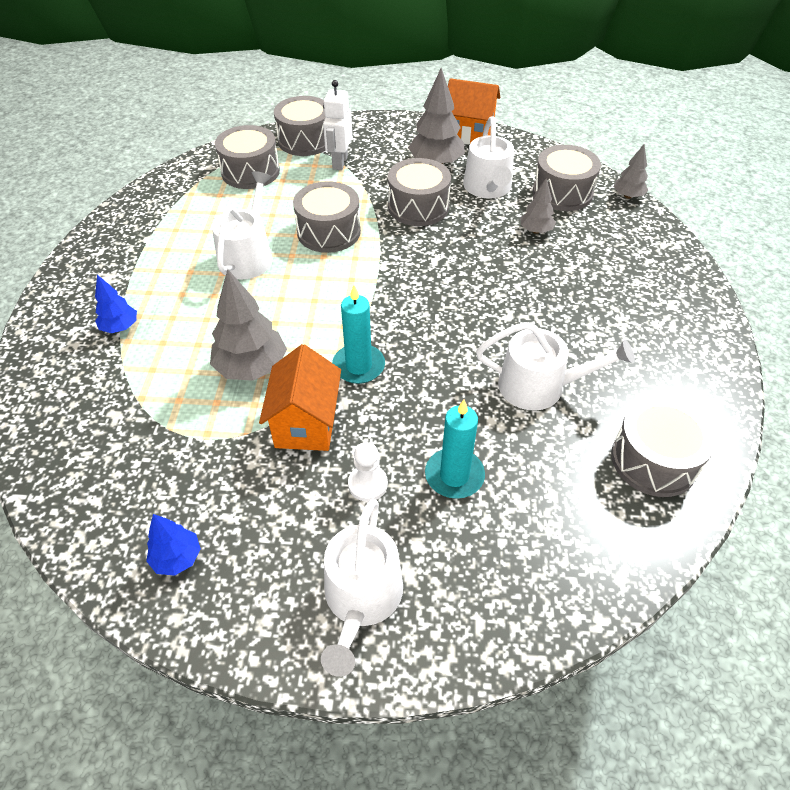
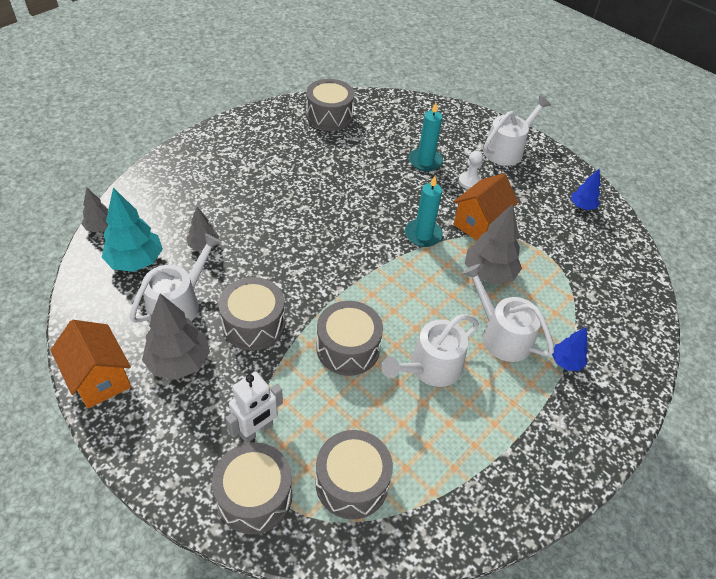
camera: 145 degrees left, 0 degrees up
white watering can [476,322,635,411] -> white watering can moved to [463,264,554,362]
grey drum [533,145,601,211] -> turquoise tree [102,188,163,272]

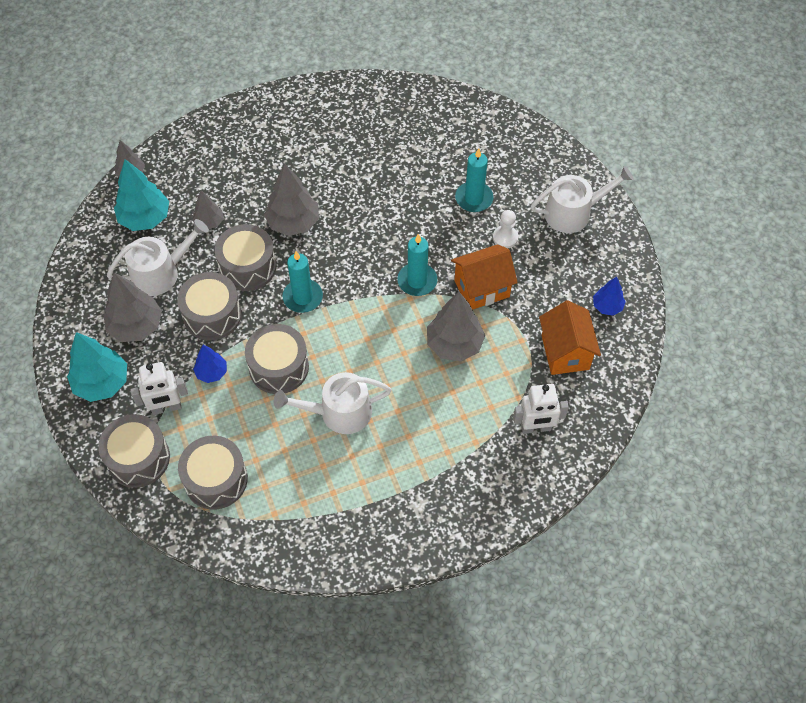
camera: 30 degrees right, 10 degrees up
orange house [51,320,131,409] -> orange house moved to [539,300,601,375]
grey drum [306,79,354,131] -> grey drum moved to [215,224,276,291]
white watering can [463,264,554,362] -> none
blue tree [552,327,588,371] -> blue tree moved to [193,345,227,383]
none -> turquoise tree [67,332,127,402]
none -> grey tree [264,164,319,236]
none -> turquoise candle [283,251,323,313]
none -> white robot [513,384,569,434]

